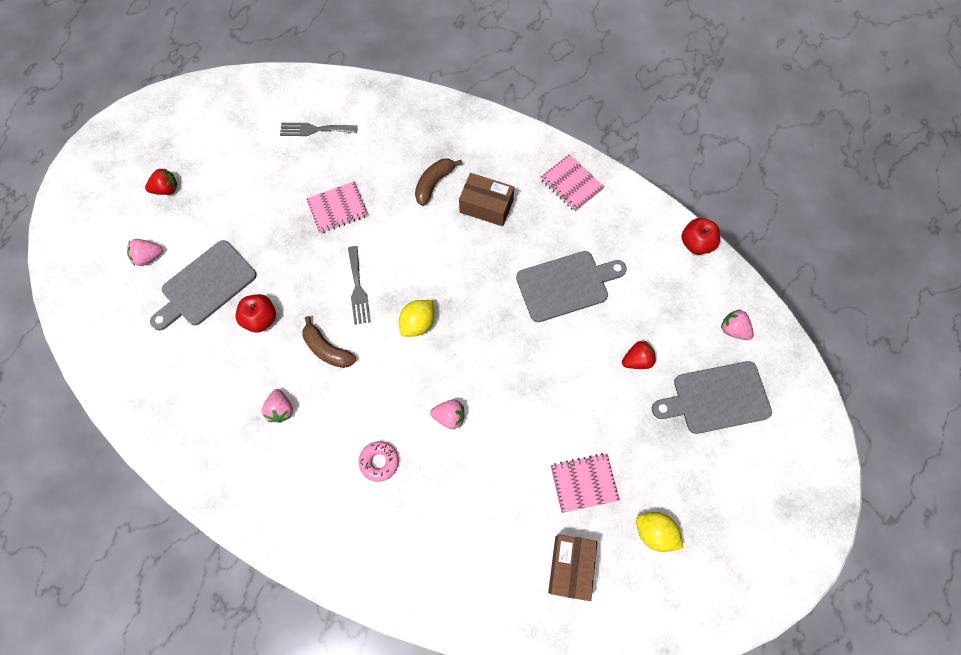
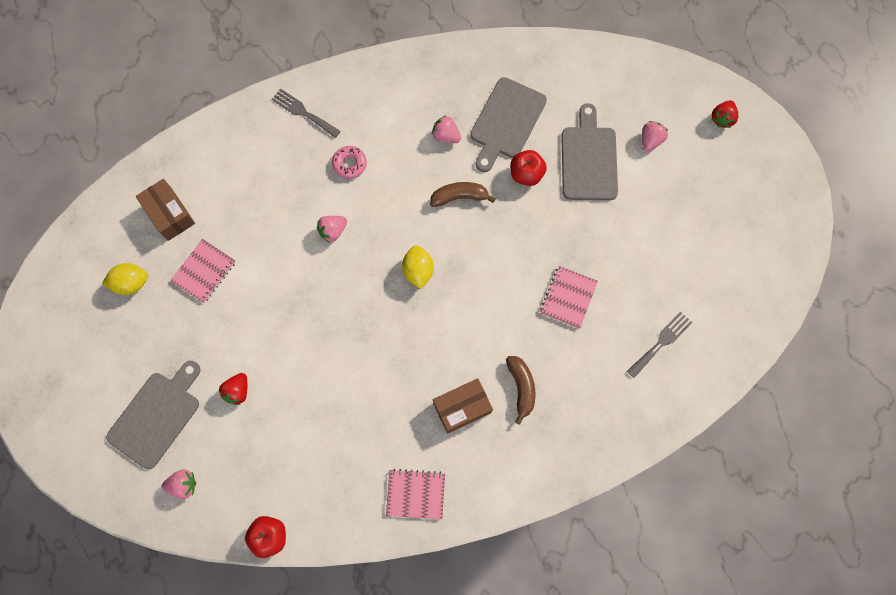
camera: 135 degrees right, 5 degrees up
red strawberry [145,168,178,195] -> red strawberry moved to [712,100,738,128]
grey fork [348,246,371,325] -> grey fork moved to [271,88,341,138]
grey cutting board [516,251,627,322] -> grey cutting board moved to [470,77,547,172]

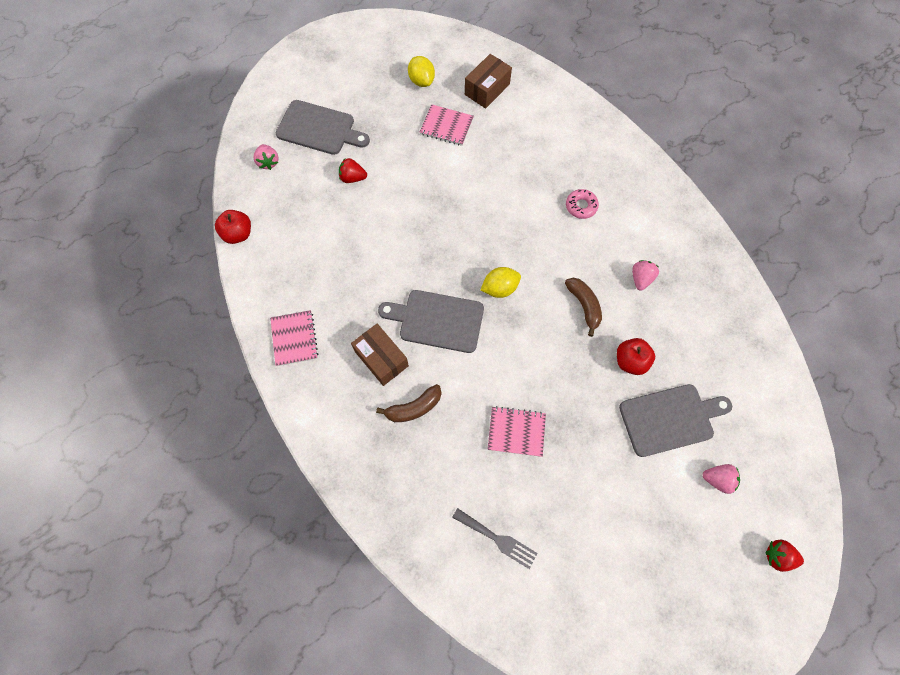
camera: 75 degrees right, 5 degrees down
grey fork [271,88,341,138] -> none
pink strawberry [317,216,347,243] -> none
grey cutting board [470,77,547,172] -> grey cutting board moved to [378,290,484,353]

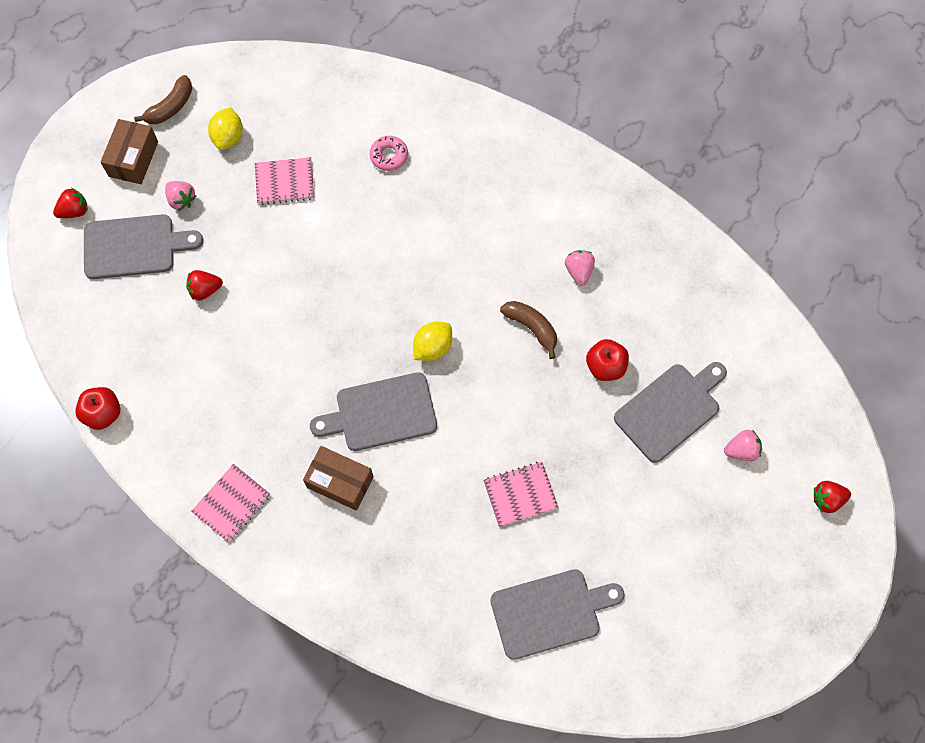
camera: 25 degrees left, 0 degrees up
pink strawberry [253,144,279,170] -> pink strawberry moved to [165,181,196,211]
pink notebook [270,310,318,366] -> pink notebook turned 75 degrees clockwise [191,464,270,542]
brown banana [376,384,441,422] -> brown banana moved to [134,75,192,124]
yellow lemon [408,56,435,87] -> yellow lemon turned 60 degrees clockwise [208,107,243,150]
grey fork [452,508,537,569] -> grey cutting board [490,569,625,660]
brown box [465,54,512,108] -> brown box moved to [100,119,158,184]
pink donut [566,189,599,219] -> pink donut moved to [370,136,408,171]
none -> red strawberry [53,188,88,218]

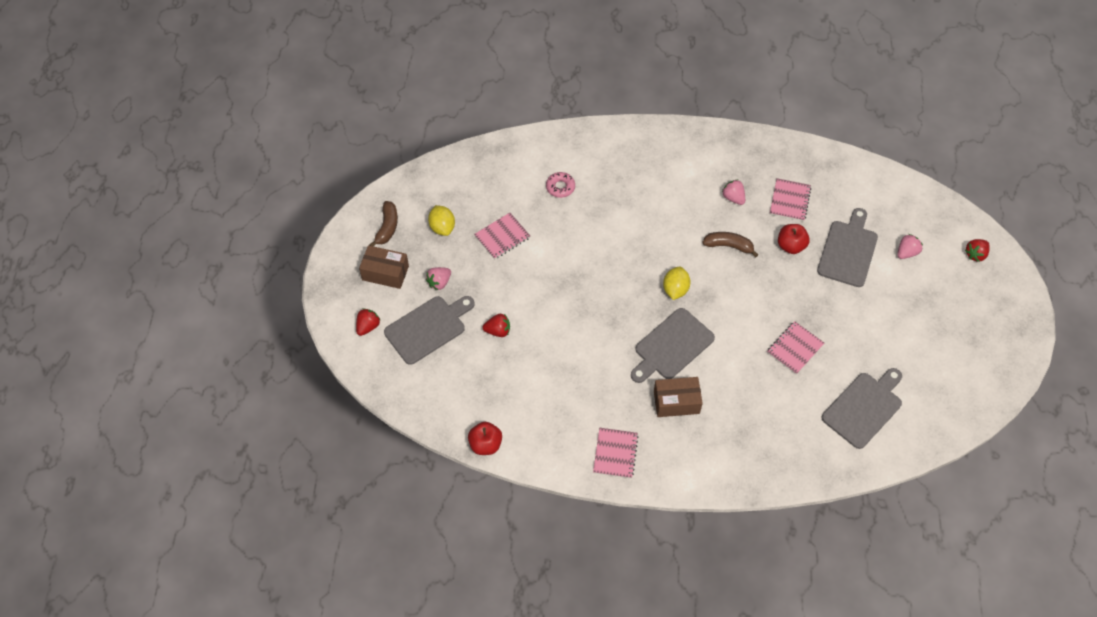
camera: 30 degrees left, 10 degrees down
brown box [100,119,158,184] -> brown box turned 60 degrees counterclockwise [359,245,409,289]
pink strawberry [165,181,196,211] -> pink strawberry turned 120 degrees clockwise [426,267,451,290]
red strawberry [186,270,223,300] -> red strawberry turned 135 degrees counterclockwise [483,314,510,337]
none -> pink notebook [770,178,811,221]

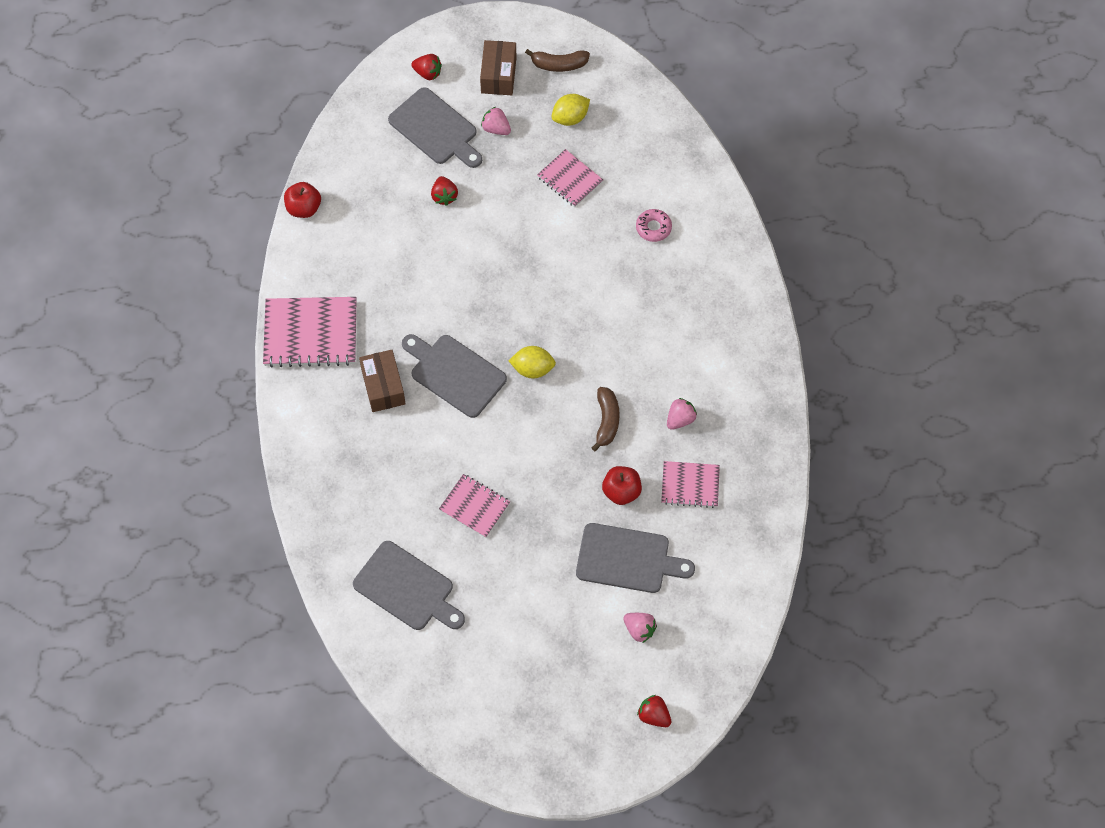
camera: 80 degrees right, 5 degrees up
pink notebook [593,428,639,479] -> pink notebook [263,297,357,367], size x1.68

